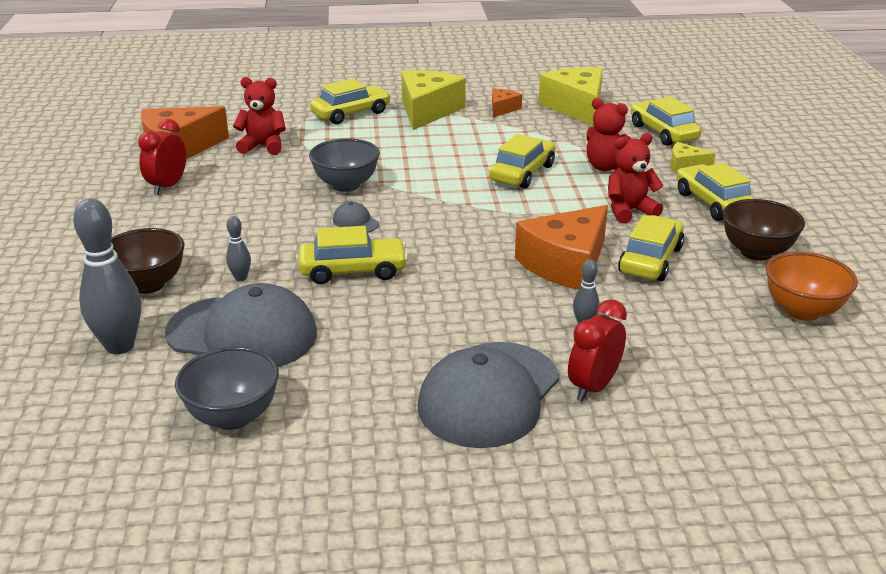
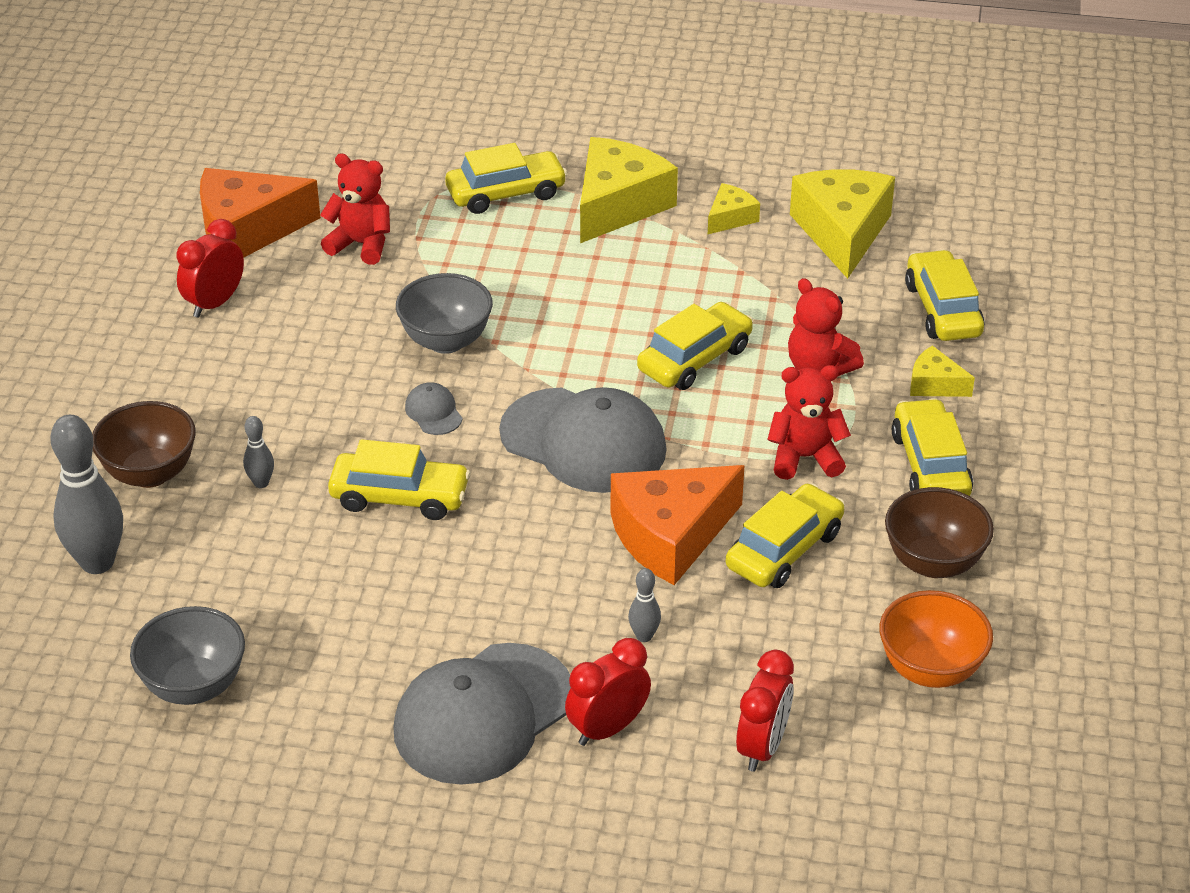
camera: 15 degrees right, 10 degrees up
grey cap [165,283,317,367] -> grey cap moved to [499,387,667,493]
orange cheese [492,89,522,117] -> yellow cheese [708,183,760,234]
none -> red clock [736,650,794,772]

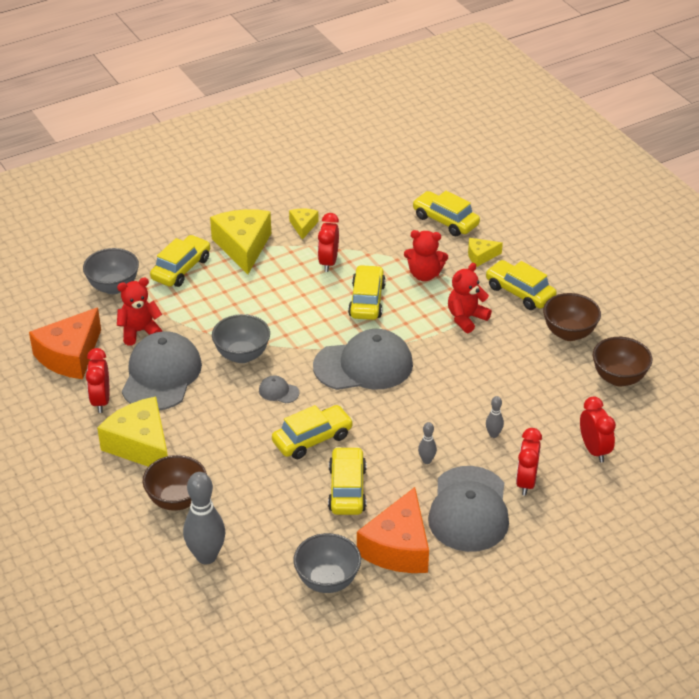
camera: 40 degrees left, 0 degrees up
grey bowling pin [243,416,274,488] -> grey bowling pin moved to [418,422,437,464]
orange cheese [610,465,745,585] -> orange cheese moved to [357,487,429,573]
yellow car [726,483,845,588] -> yellow car moved to [328,447,366,515]
yellow cheese [790,169,895,279] -> yellow cheese moved to [97,397,168,467]
orange bowl [880,590,993,688] -> brown bowl [593,337,652,387]
none -> grey bowl [83,248,139,294]
none -> grey cap [122,331,202,410]
none -> red clock [318,213,339,272]

